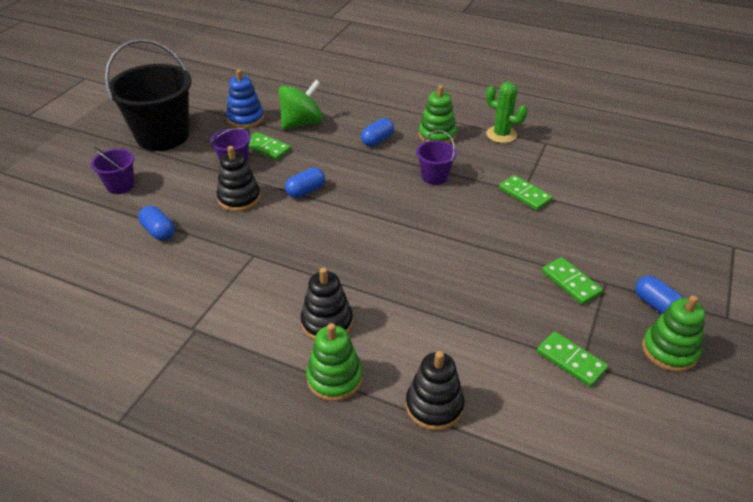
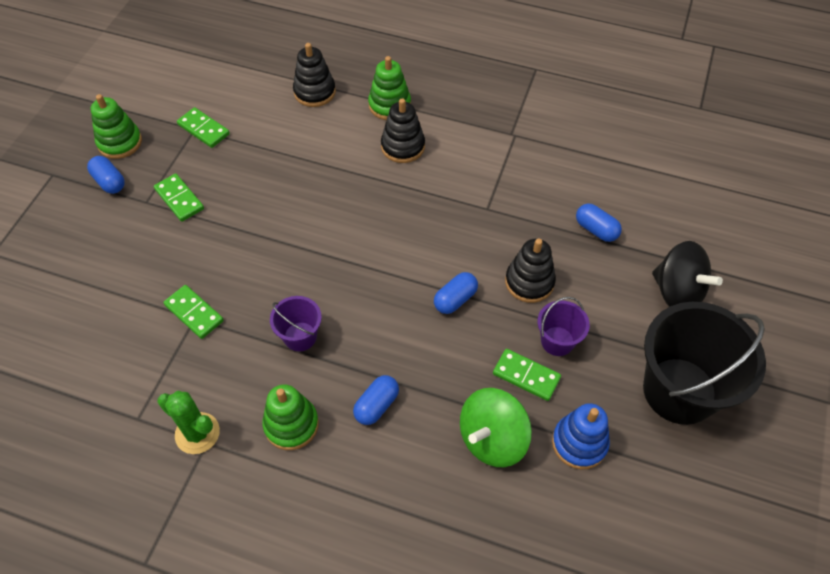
camera: 175 degrees right, 15 degrees up
purple bucket [91,147,134,194] -> black spinning top [652,241,723,307]

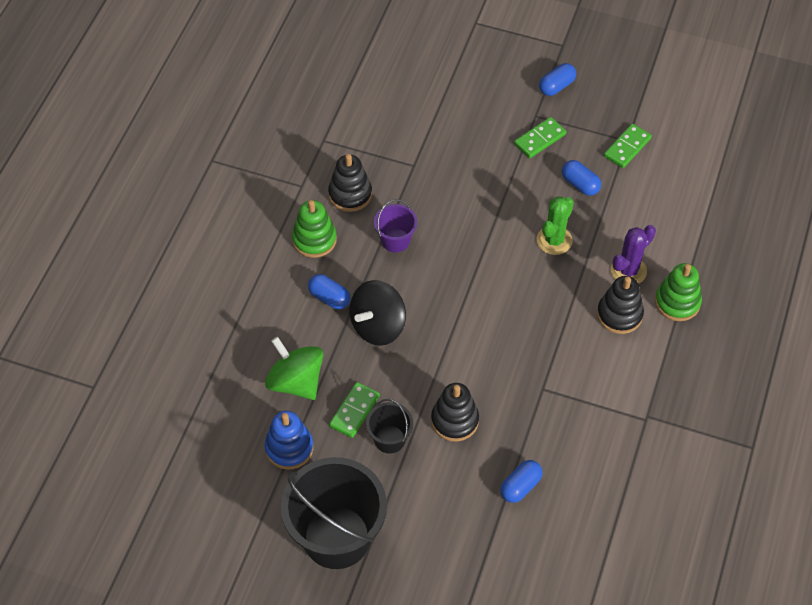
camera: 90 degrees right, 0 degrees up
green stacking toy [91,94,142,159] -> none
green cactus [157,391,220,454] -> green cactus moved to [537,196,574,255]
green domino [163,285,224,339] -> none
black stacking toy [293,43,336,107] -> black stacking toy moved to [328,154,372,212]
blue capsule [434,272,478,314] -> blue capsule moved to [562,160,601,196]
purple bucket [537,297,590,356] -> black bucket [366,399,413,454]
black spinning top [652,241,723,307] -> black spinning top moved to [349,280,406,346]
none -> purple cactus [611,225,656,284]

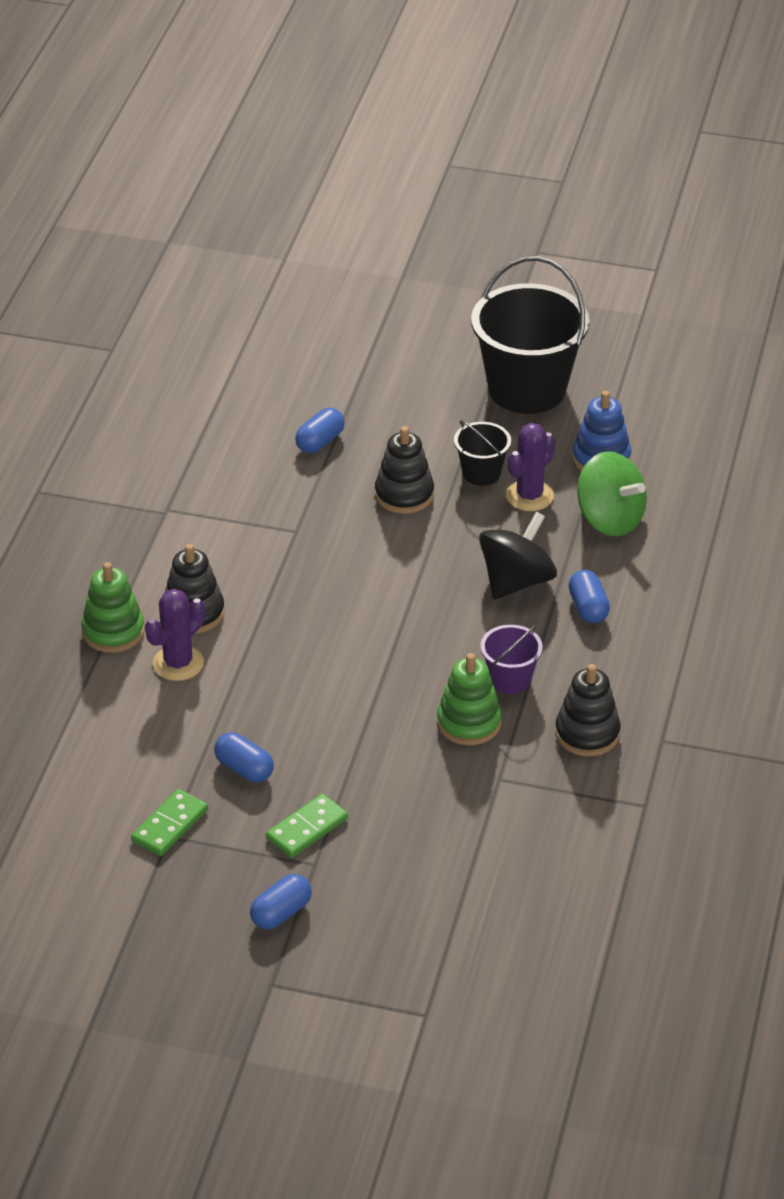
camera: 175 degrees right, 15 degrees down
green stacking toy [292,200,337,258] -> green stacking toy moved to [437,653,502,745]
blue capsule [308,274,350,310] -> blue capsule turned 45 degrees clockwise [569,570,610,623]
green domino [329,382,380,438] -> purple cactus [506,423,556,511]
green cactus [537,196,574,255] -> none

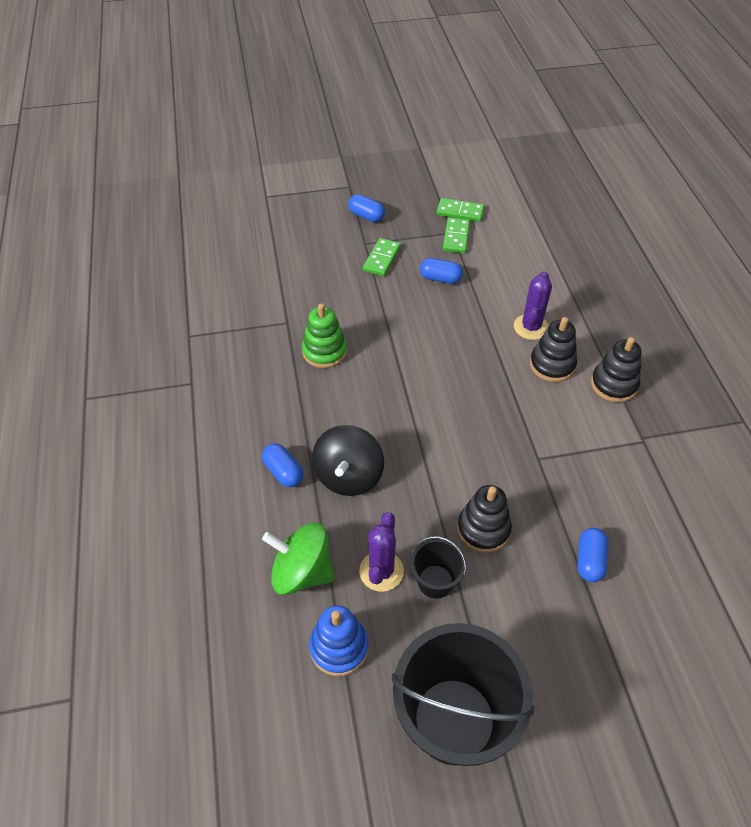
camera: 155 degrees right, 10 degrees up
green stacking toy [81,562,145,653] -> none
blue capsule [250,874,312,930] -> blue capsule turned 75 degrees counterclockwise [348,194,385,222]
purple bucket [480,625,543,694] -> none
black stacking toy [555,664,621,756] -> black stacking toy moved to [591,337,642,402]
none -> green domino [437,198,485,222]

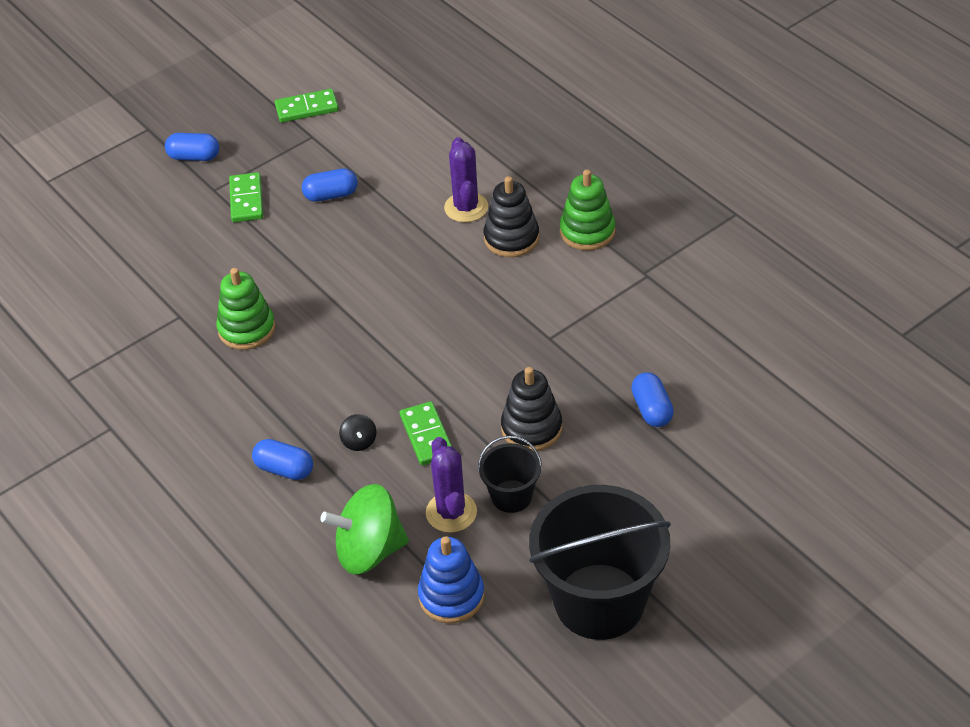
camera: 25 degrees left, 5 degrees down
black spinning top [312,425,384,496] -> black spinning top [339,414,377,451], size x0.43
green domino [443,218,470,253] -> green domino moved to [400,401,452,466]
black stacking toy [591,337,642,402] -> green stacking toy [560,169,615,251]

